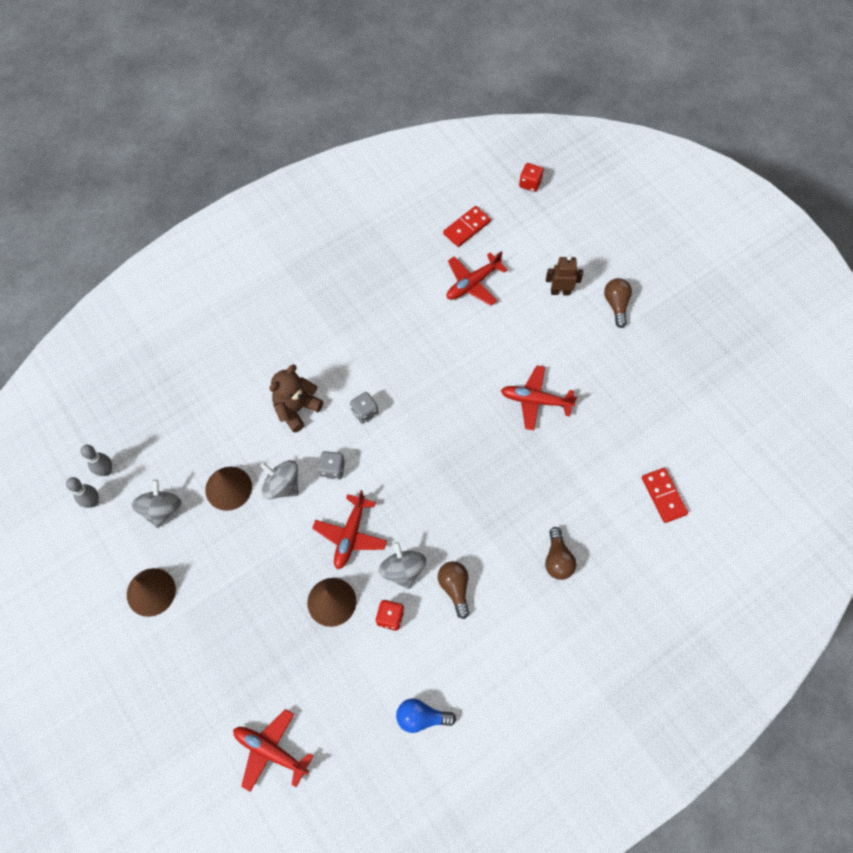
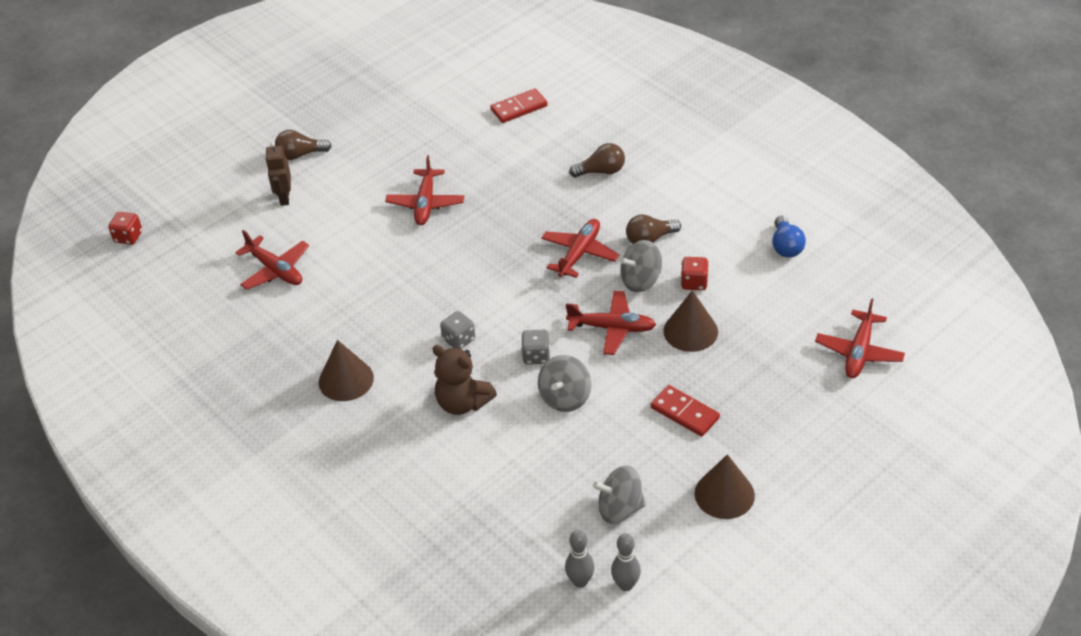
camera: 95 degrees left, 20 degrees down
brown cone [205,467,252,511] -> brown cone moved to [319,340,374,401]
red domino [443,206,491,247] -> red domino moved to [651,385,720,437]
none -> red plane [541,219,619,278]

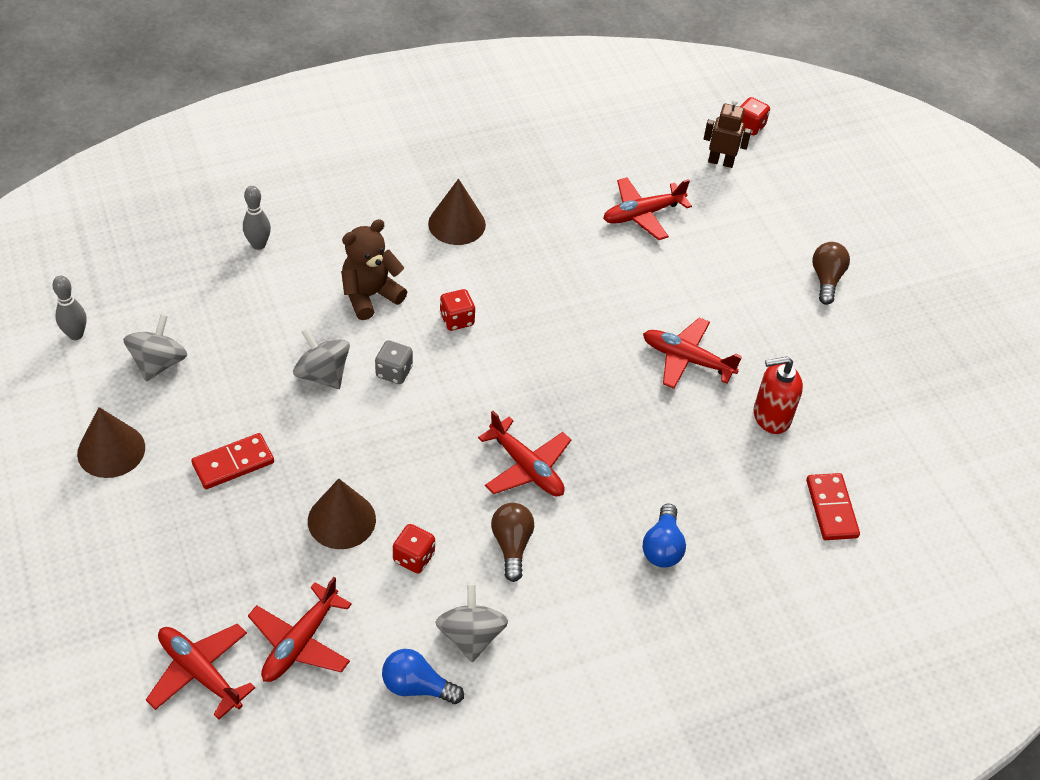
camera: 105 degrees right, 5 degrees up
brown robot [265,142,291,206] -> brown robot moved to [704,99,752,168]
grey dice [440,311,475,349] -> red dice [440,289,476,331]
grey bowling pin [565,530,594,588] -> grey bowling pin moved to [243,186,271,250]
red plane [566,291,656,355] -> red plane moved to [248,577,352,682]
brown light bulb [569,143,625,178] -> blue light bulb [643,504,686,568]
grey spinning top [620,240,662,292] -> grey spinning top moved to [435,584,508,662]
none -> red soap dispenser [754,356,803,434]

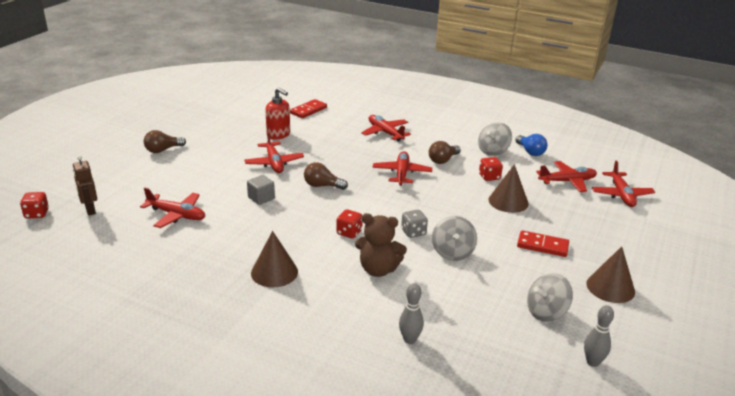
camera: 130 degrees left, 20 degrees down
blue light bulb [643,504,686,568] -> red plane [361,115,411,142]
none -> grey cube [247,175,275,205]
none -> brown light bulb [304,162,348,190]

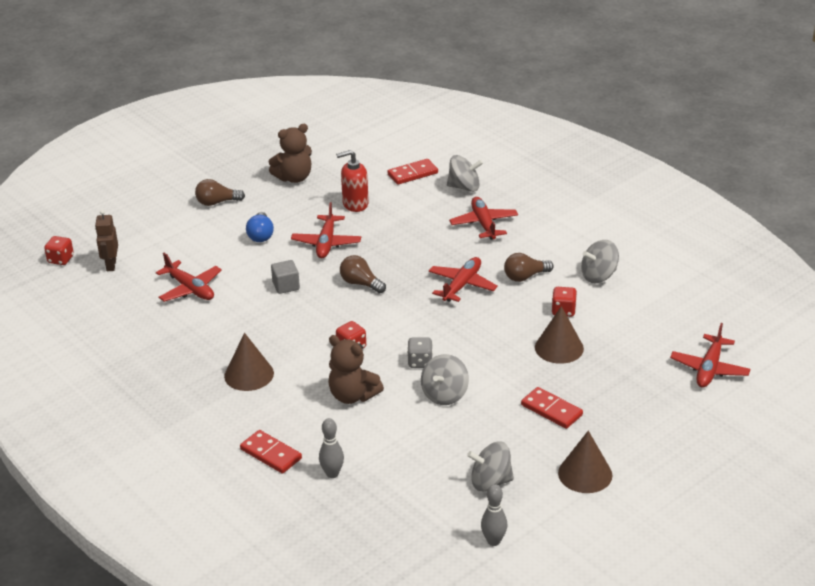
camera: 25 degrees right, 5 degrees up
red soap dispenser [265,88,290,140] -> red soap dispenser turned 105 degrees clockwise [336,150,369,212]
blue light bulb [515,134,547,156] -> blue light bulb moved to [246,212,274,242]
red plane [536,161,597,192] -> none
none -> red domino [240,430,302,474]
none -> brown teddy bear [269,124,312,183]
none -> grey spinning top [447,155,483,192]

